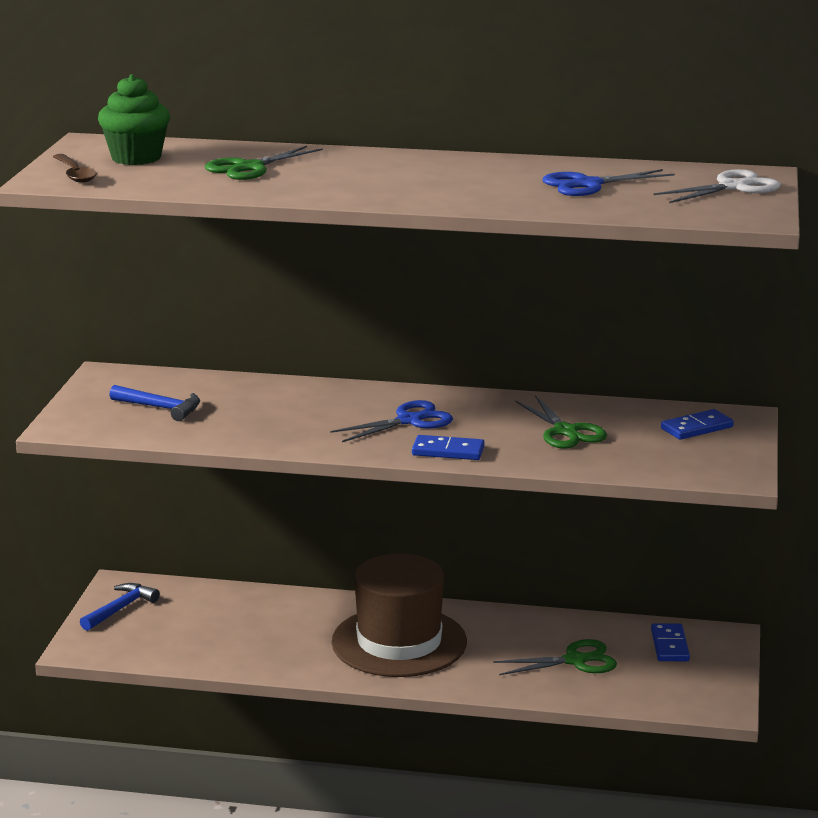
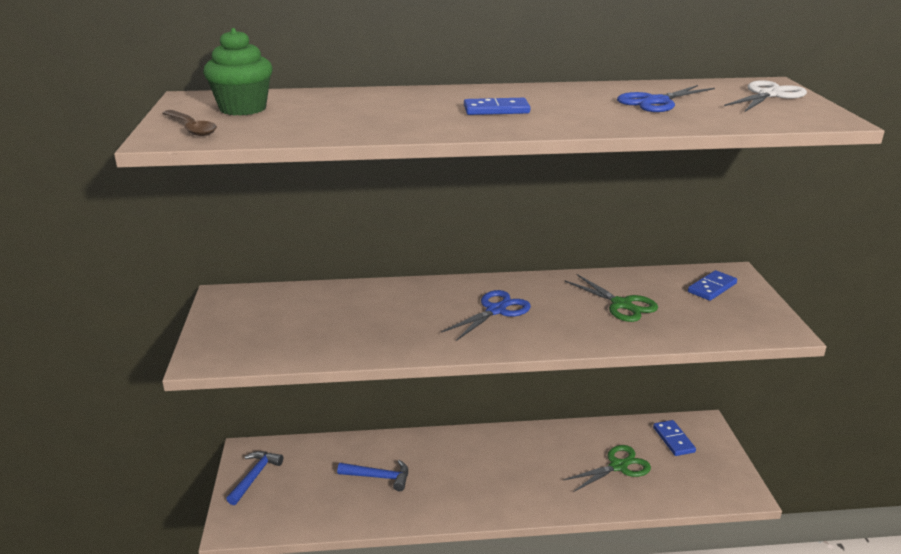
camera: 15 degrees left, 5 degrees up
blue hammer [109,385,200,421] -> blue hammer moved to [337,460,408,491]
green scissors [205,146,323,180] -> none
brown hat [331,554,467,677] -> none
blue domino [412,435,485,460] -> blue domino moved to [464,98,530,115]

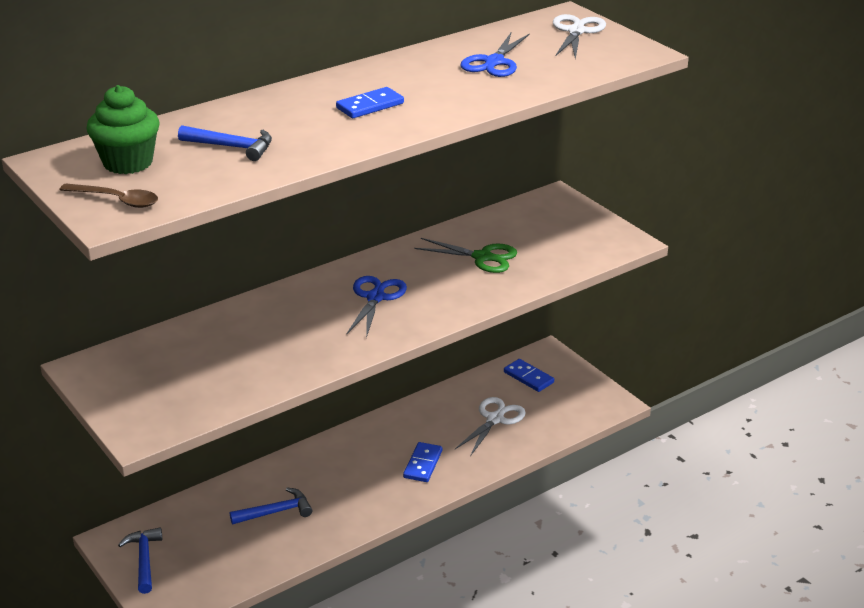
camera: 30 degrees left, 5 degrees up
green scissors [563,445,651,492] -> white scissors [455,397,526,456]
blue domino [688,270,737,301] -> blue domino moved to [403,442,442,482]
none -> blue hammer [178,125,272,161]

